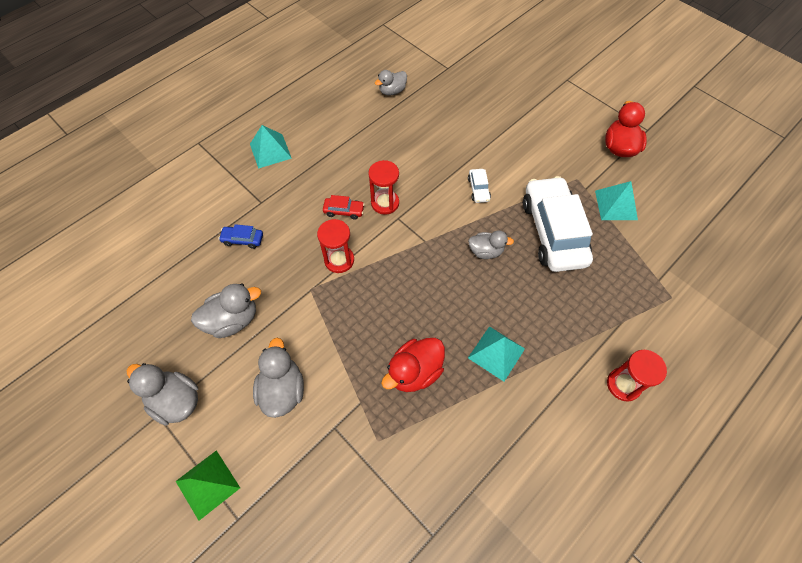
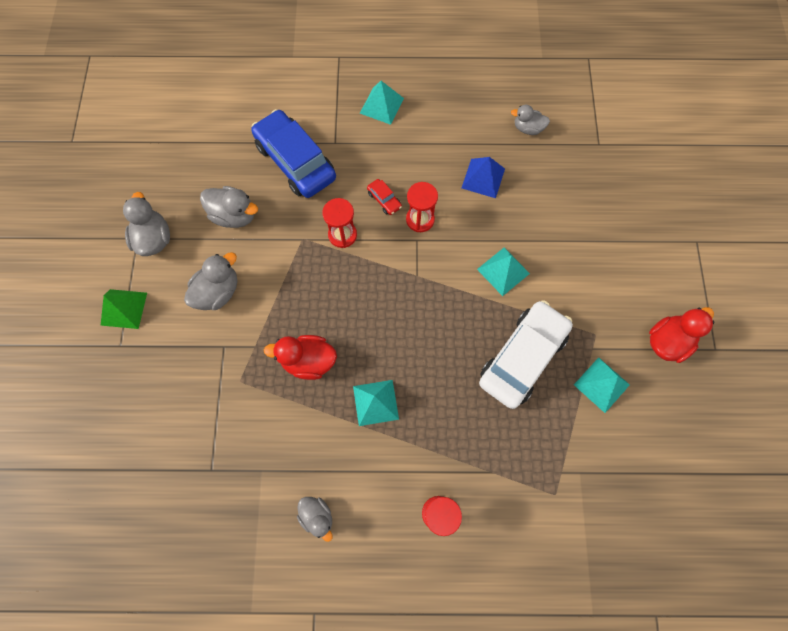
camera: 45 degrees right, 10 degrees up
blue car [219,224,263,249] -> blue car [251,109,336,198], size x2.49
white car [468,169,491,203] -> turquoise pyramid [477,248,530,296]
grey duck [468,230,514,259] -> grey duck moved to [297,497,332,542]
none -> blue pyramid [462,157,505,198]

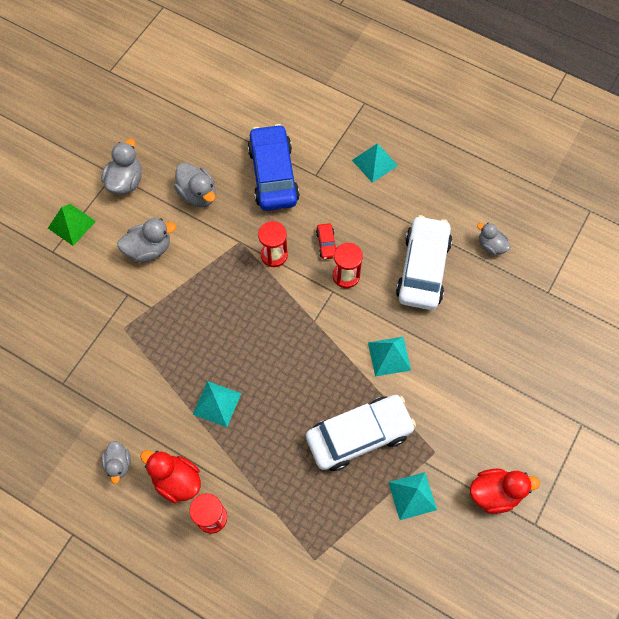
camera: 30 degrees right, 5 degrees down
red duck [264,335,337,380] -> red duck moved to [140,450,201,503]
blue pyramid [462,157,505,198] -> white car [396,215,452,310]

